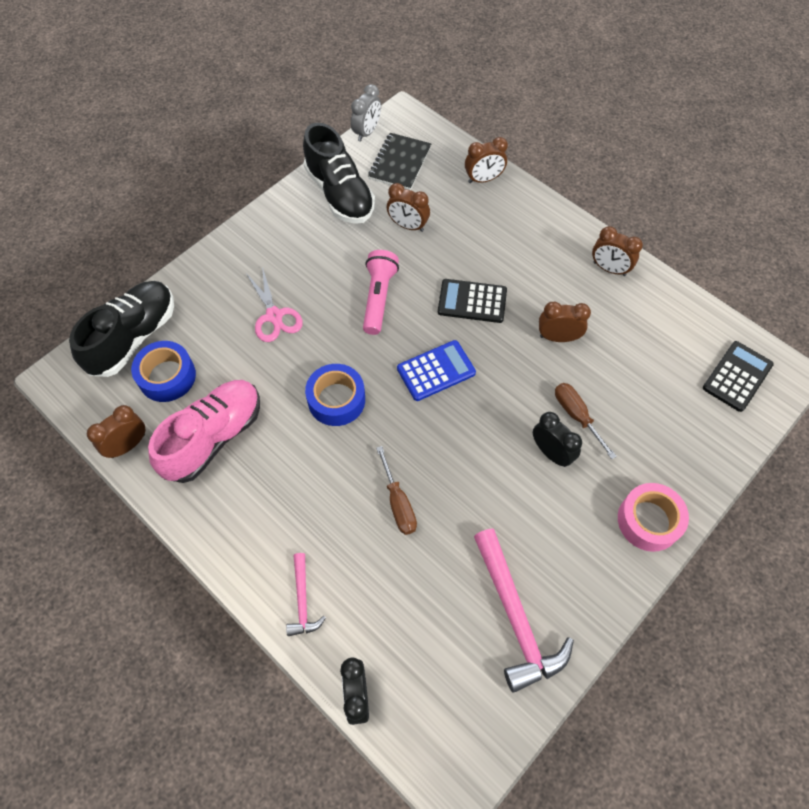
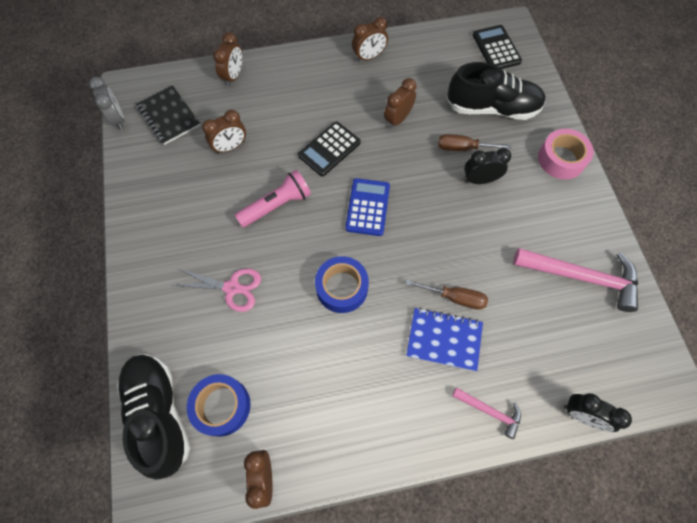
camera: 55 degrees left, 5 degrees up
pink shoe [148,380,260,483] -> none
black shoe [303,123,375,224] -> black shoe moved to [447,62,546,120]
pink flashlight [363,250,399,335] -> pink flashlight turned 105 degrees clockwise [235,170,311,227]
none -> blue notebook [406,308,483,371]

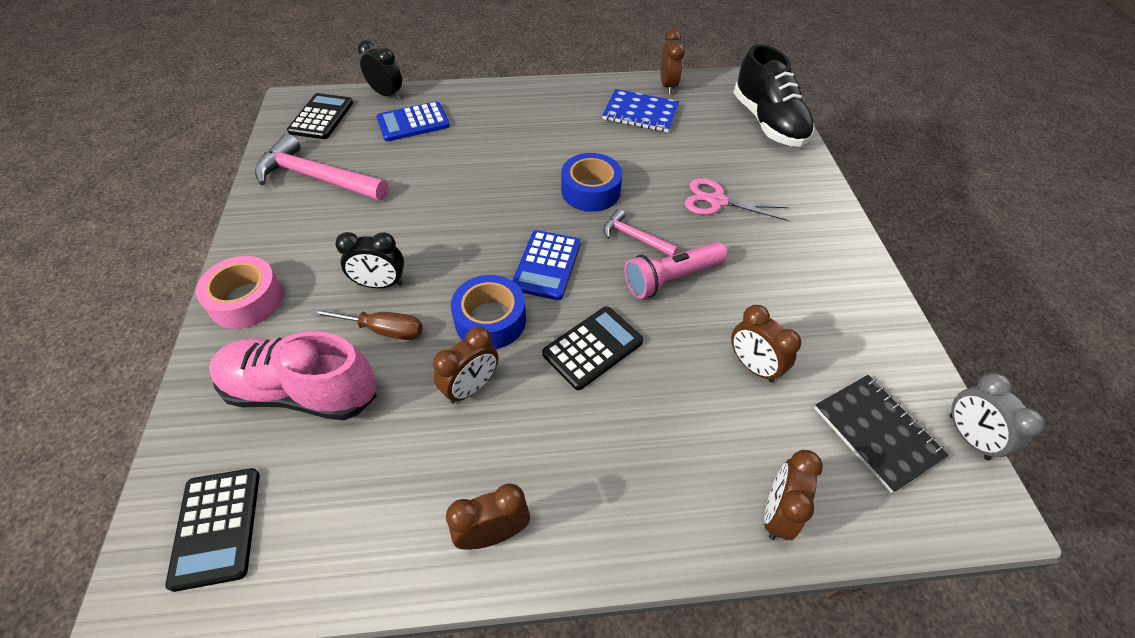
camera: 175 degrees left, 15 degrees down
blue tape [187,374,251,437] -> blue tape moved to [451,275,526,349]
brown clock [202,110,246,154] -> brown clock turned 105 degrees counterclockwise [731,305,802,383]
brown screwdriver [406,280,488,310] -> none
blue notebook [406,308,483,371] -> blue notebook moved to [602,89,679,132]
black shoe [447,62,546,120] -> pink shoe [209,331,377,420]
pink hammer [452,387,521,439] -> pink hammer moved to [603,209,678,256]
none -> black calculator [287,93,353,139]
none -> blue calculator [376,101,450,141]

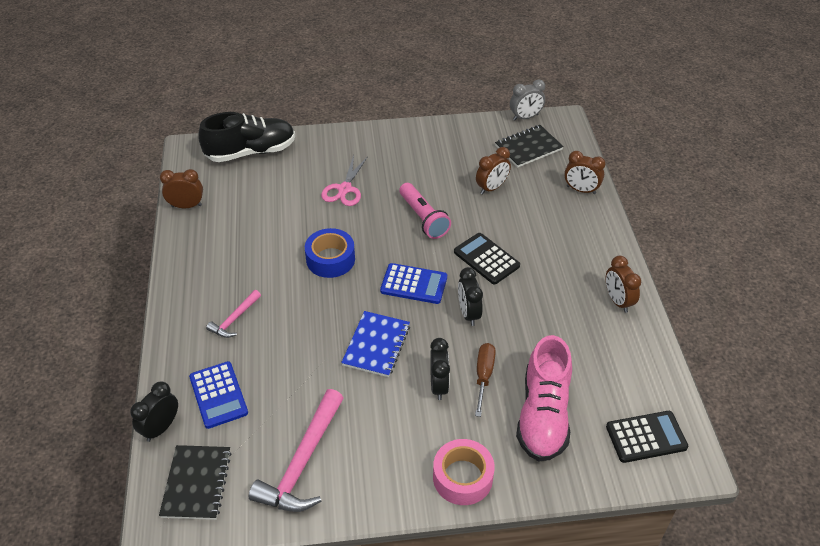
camera: 90 degrees left, 5 degrees down
black calculator [287,93,353,139] -> black notebook [159,445,231,520]
brown clock [433,327,499,403] -> none
blue tape [451,275,526,349] -> black clock [458,267,483,326]
blue notebook [602,89,679,132] -> blue notebook moved to [341,311,410,377]
pink hammer [603,209,678,256] -> pink hammer moved to [206,290,261,338]

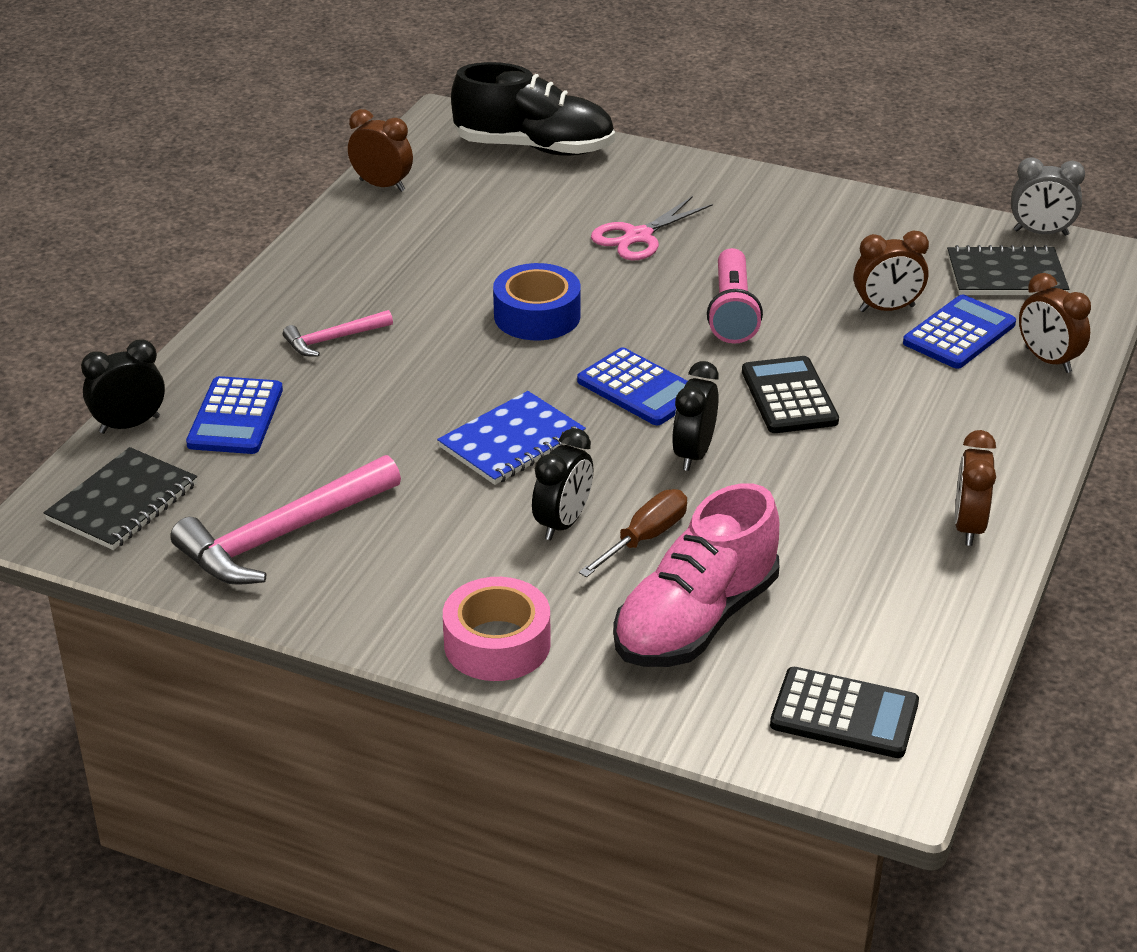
camera: 30 degrees right, 10 degrees down
none -> blue calculator [903,295,1016,369]

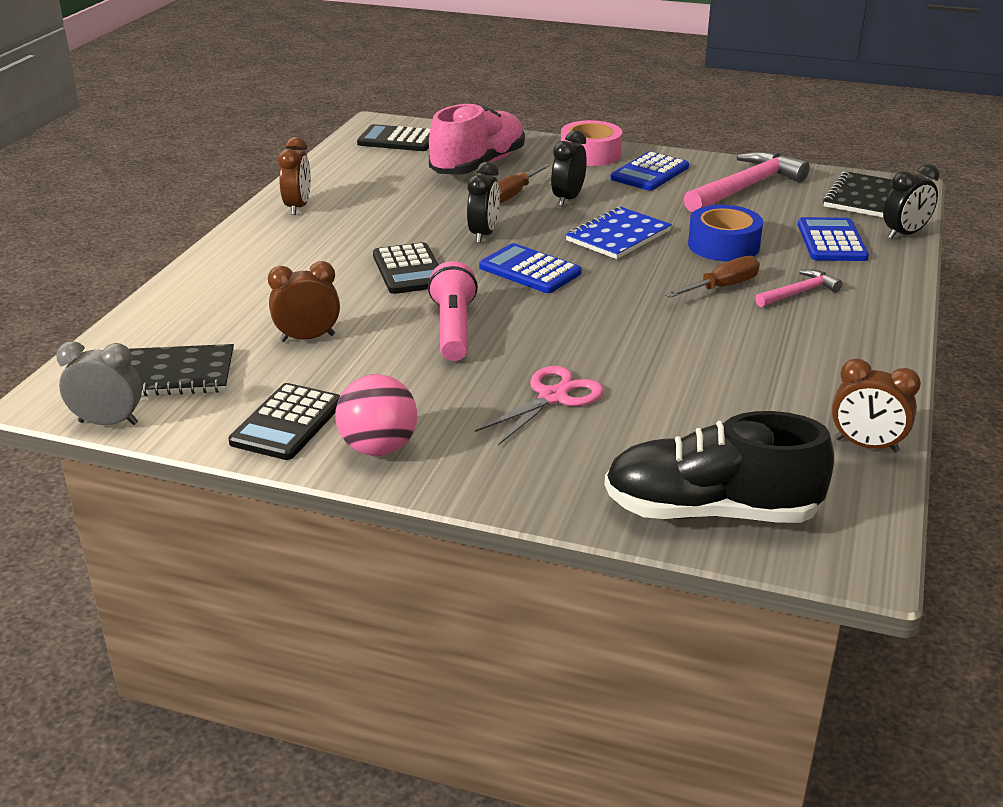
camera: 175 degrees right, 5 degrees down
blue tape [493,263,581,340] -> blue tape moved to [688,205,763,262]
blue calculator [903,295,1016,369] -> blue calculator moved to [610,151,689,191]
brown clock [1019,273,1091,373] -> none
none -> black calculator [228,383,341,460]
none -> pink ball [335,374,417,456]
none -> brown screwdriver [665,256,760,298]

